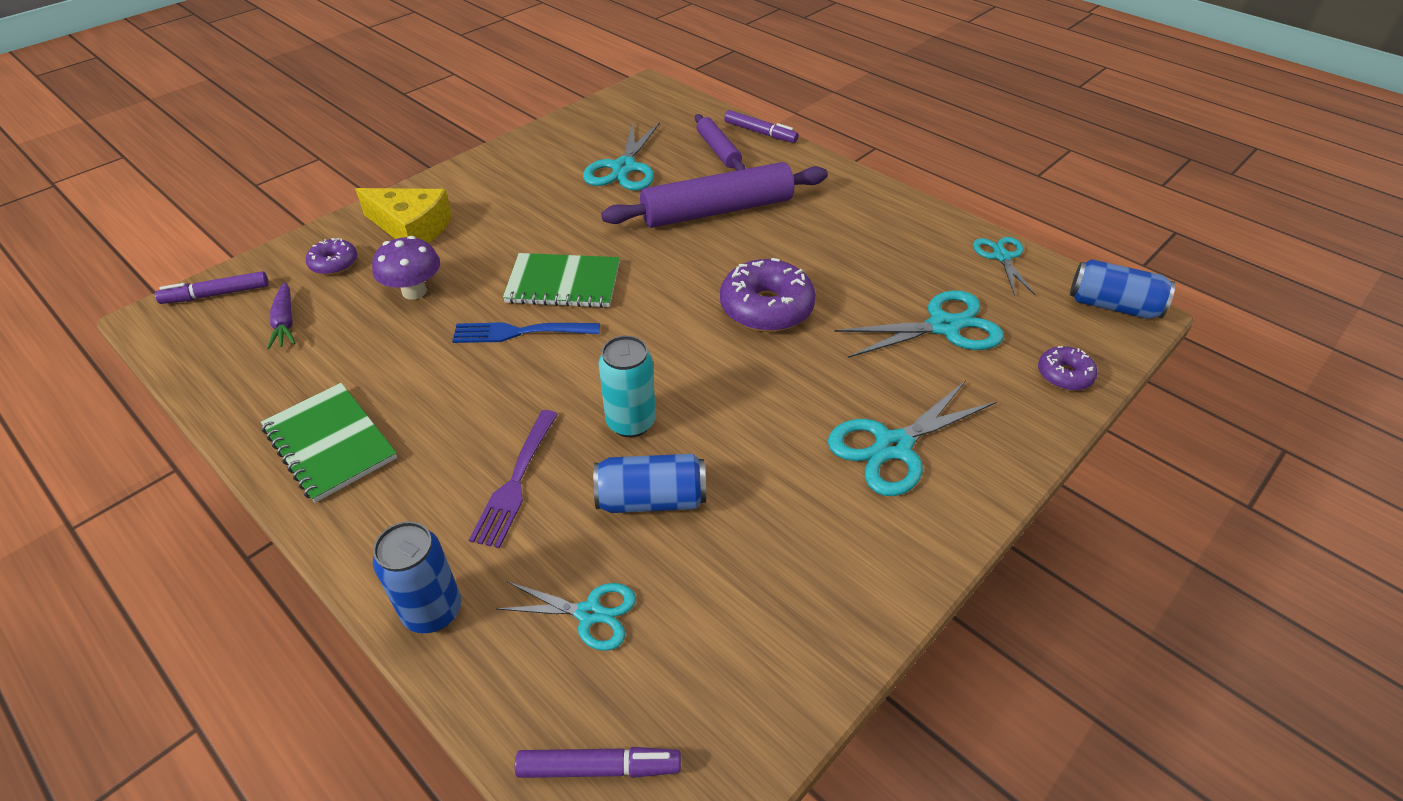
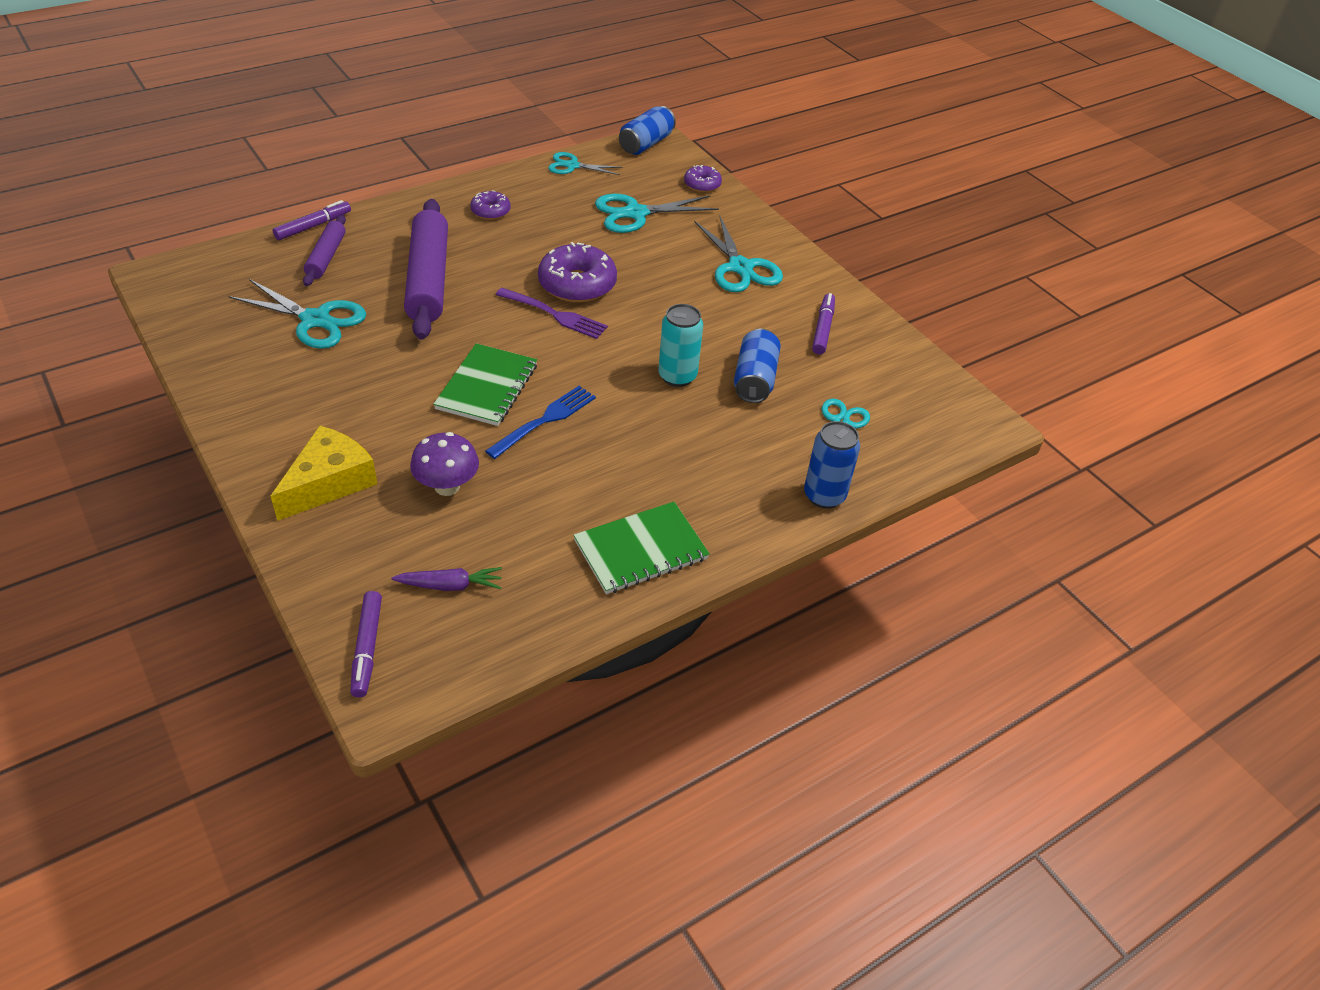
camera: 80 degrees left, 0 degrees up
purple donut [306,238,357,275] -> purple donut moved to [470,190,511,220]
blue fork [452,322,600,343] -> blue fork turned 150 degrees counterclockwise [485,386,596,459]
purple fork [469,410,558,548] -> purple fork moved to [496,288,608,339]
purple marker [515,747,681,778] -> purple marker moved to [812,293,835,355]
purple rolling pin [695,114,745,171] -> purple rolling pin turned 75 degrees counterclockwise [303,215,346,286]
turquoise scissors [834,290,1004,358] -> turquoise scissors turned 105 degrees counterclockwise [595,194,719,233]

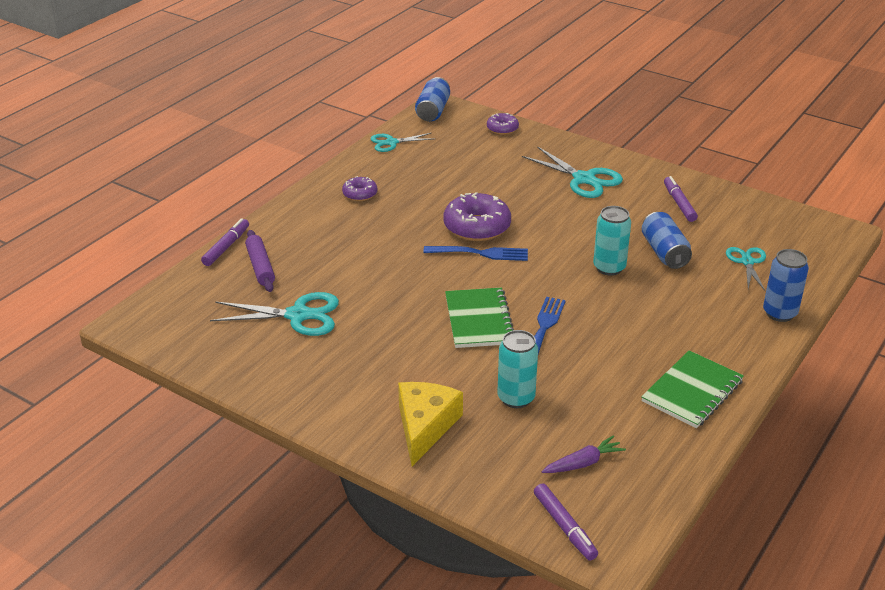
camera: 20 degrees left, 10 degrees down
purple rolling pin [404,199,448,339] -> none
purple mushroom [410,432,479,496] -> turquoise can [497,330,538,408]
purple fork [496,288,608,339] -> blue fork [423,246,528,261]
turquoise scissors [595,194,719,233] -> none

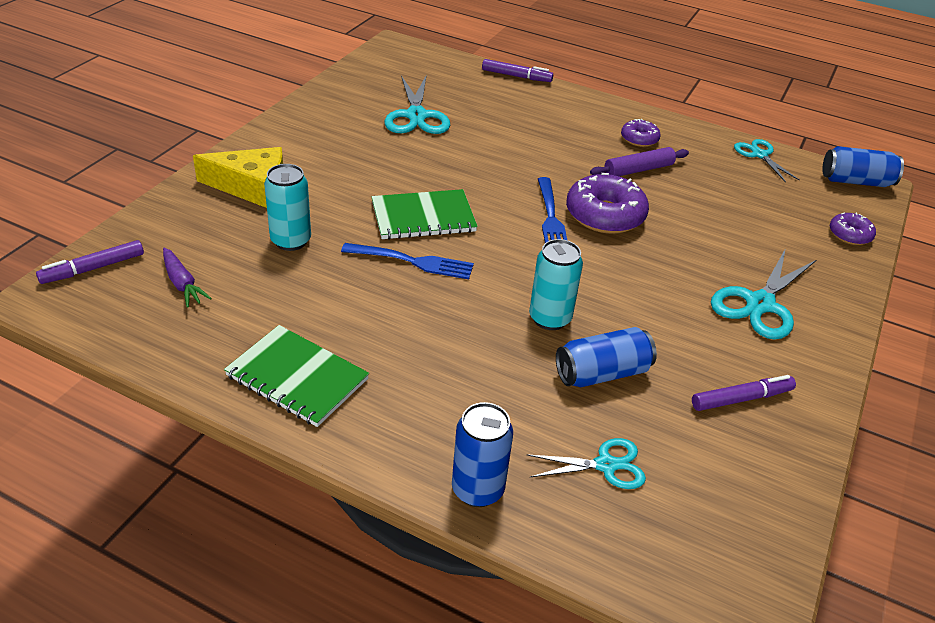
camera: 80 degrees right, 5 degrees up
purple rolling pin [245,230,275,292] -> purple rolling pin moved to [590,147,689,176]

